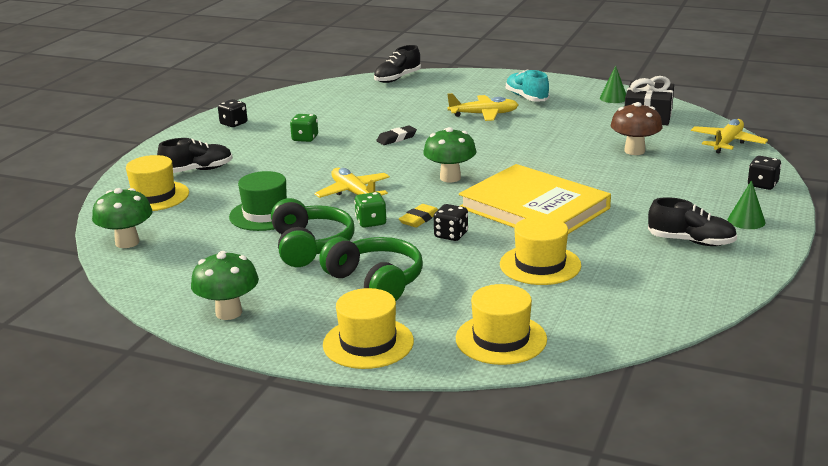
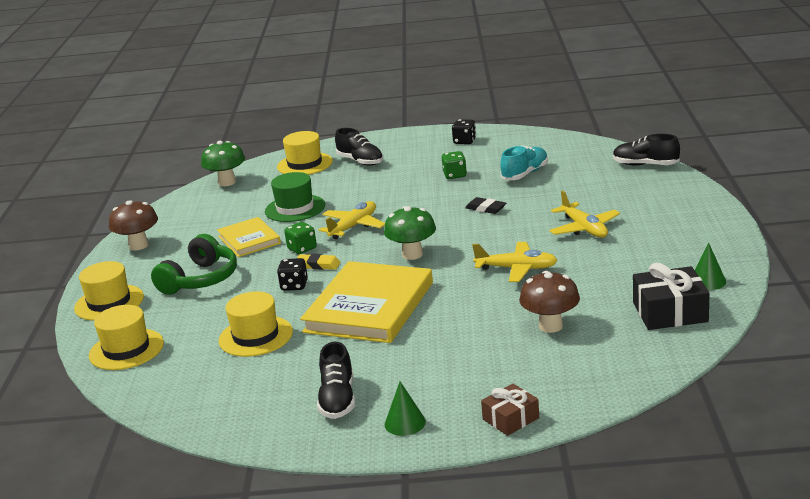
camera: 70 degrees right, 0 degrees up
green mushroom [191,251,259,320] -> brown mushroom [109,200,158,250]
green headphones [271,198,355,267] -> yellow book [217,217,281,257]
turquoise shoe [506,70,550,102] -> turquoise shoe moved to [500,145,548,180]
yellow plane [691,119,768,154] -> yellow plane moved to [472,242,558,282]
black dice [748,156,781,190] -> brown gift [481,384,539,436]

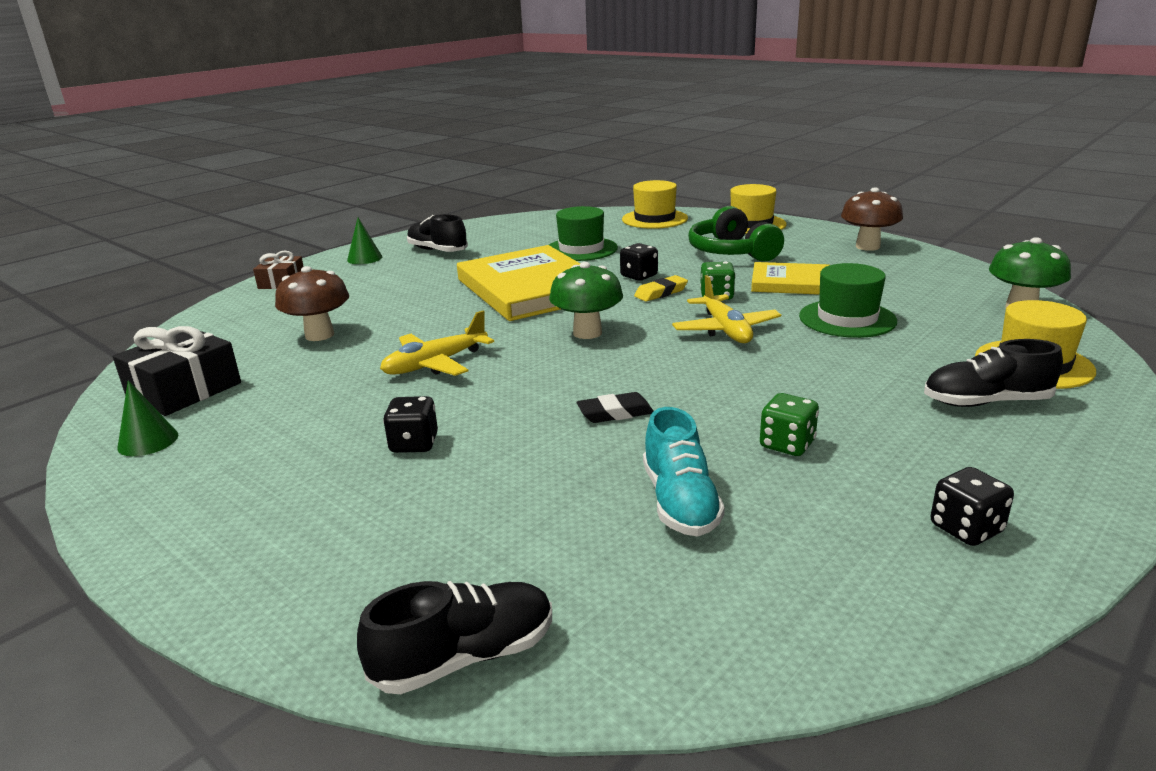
camera: 130 degrees right, 0 degrees up
yellow hat [219,291,293,357] -> green hat [549,206,618,261]
yellow plane [549,191,620,238] -> black dice [383,396,438,453]

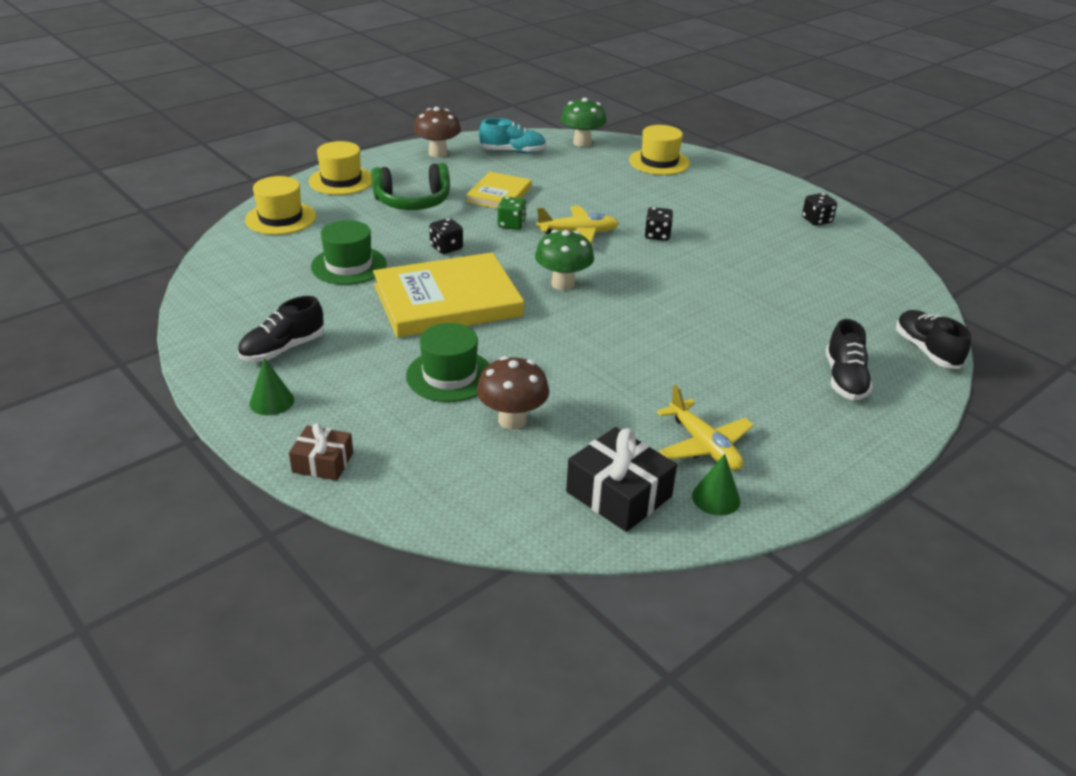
camera: 85 degrees left, 10 degrees up
yellow plane [380,311,494,376] -> yellow plane moved to [657,385,754,471]
black dice [383,396,438,453] -> black dice moved to [644,207,673,241]
black eraser [577,392,653,423] -> none
yellow eraser [634,275,688,302] -> none
turquoise shoe [643,407,725,536] -> turquoise shoe moved to [479,118,546,153]
green dice [760,393,819,456] -> none
green hat [799,263,897,338] -> green hat moved to [406,323,489,402]
black shoe [924,339,1063,407] -> black shoe moved to [826,319,873,400]

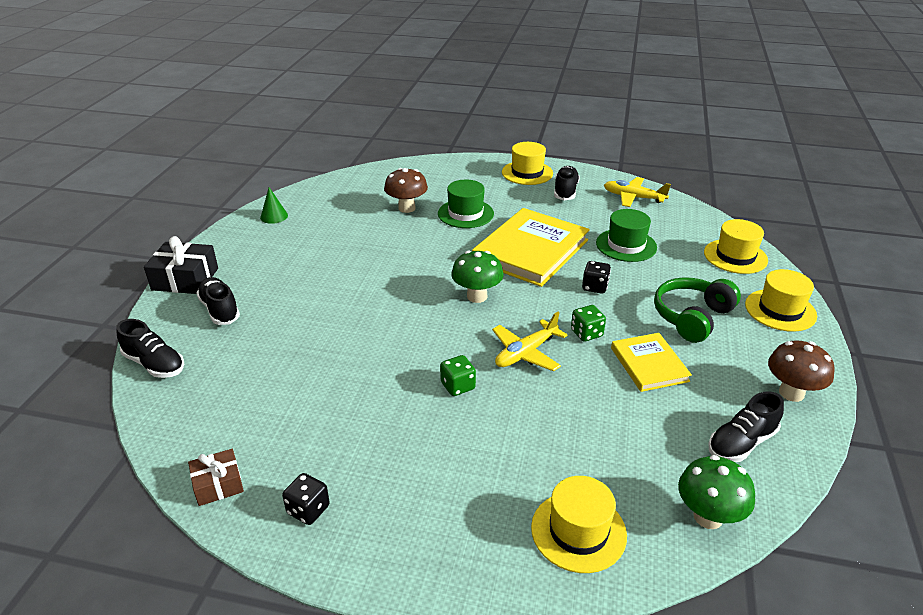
camera: 145 degrees right, 0 degrees up
green cone [249,358,294,415] -> yellow hat [502,142,553,185]
brown gift [289,423,353,481] -> brown gift moved to [188,449,244,506]
turquoise shoe [479,118,546,153] -> black shoe [708,391,784,462]
black gift [566,427,677,532] -> black gift moved to [144,236,218,294]
black dice [644,207,673,241] -> green dice [440,355,476,396]
yellow plane [657,385,754,471] -> yellow plane moved to [604,177,671,207]

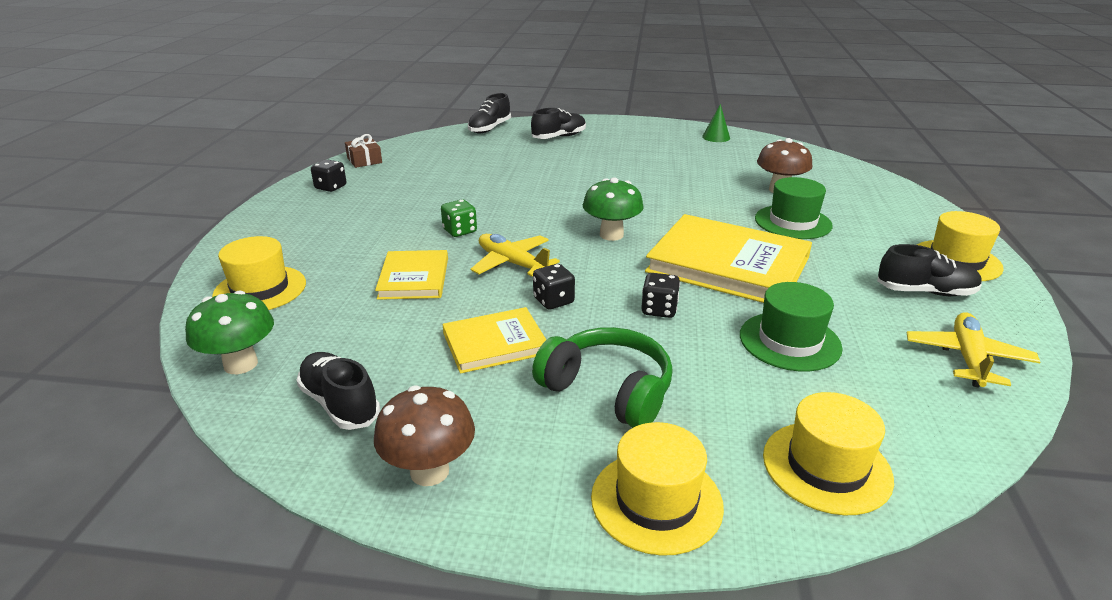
camera: 85 degrees right, 5 degrees down
black gift [144,236,218,294] -> none
green dice [571,305,606,342] -> black dice [533,264,575,310]
none -> yellow book [375,250,448,300]

